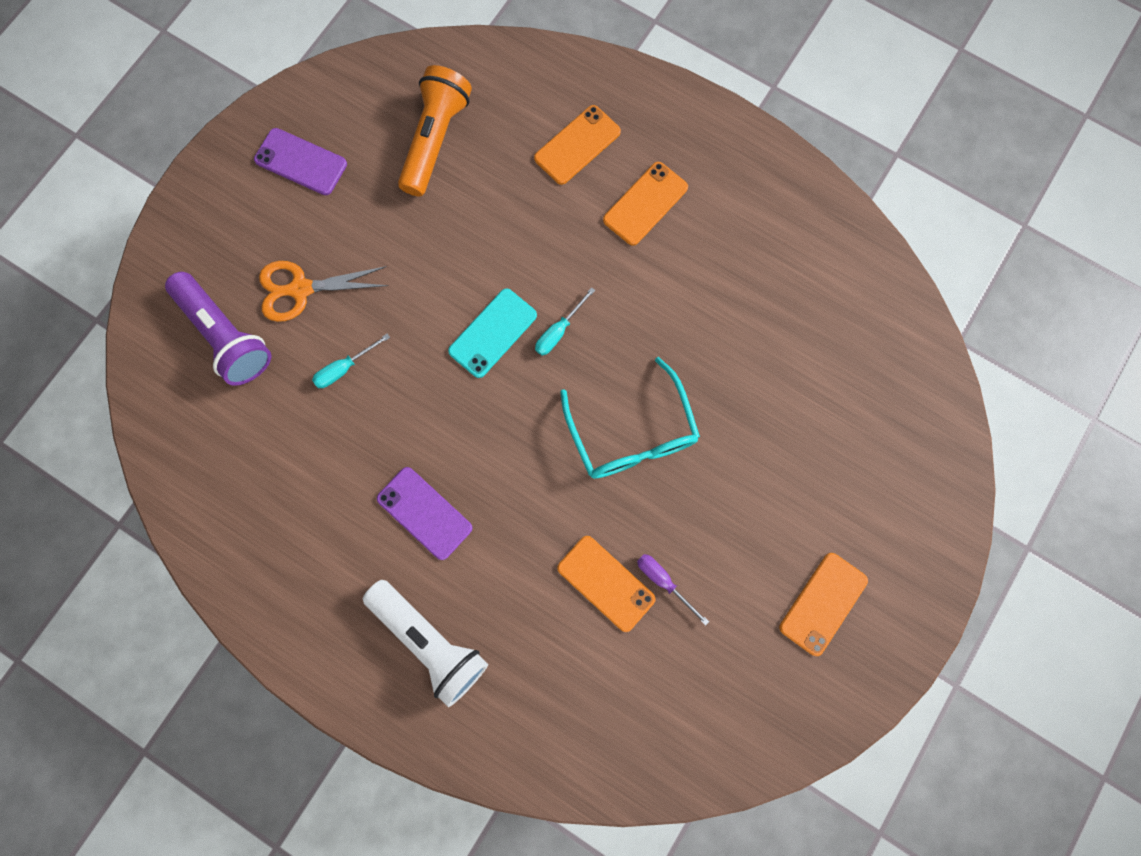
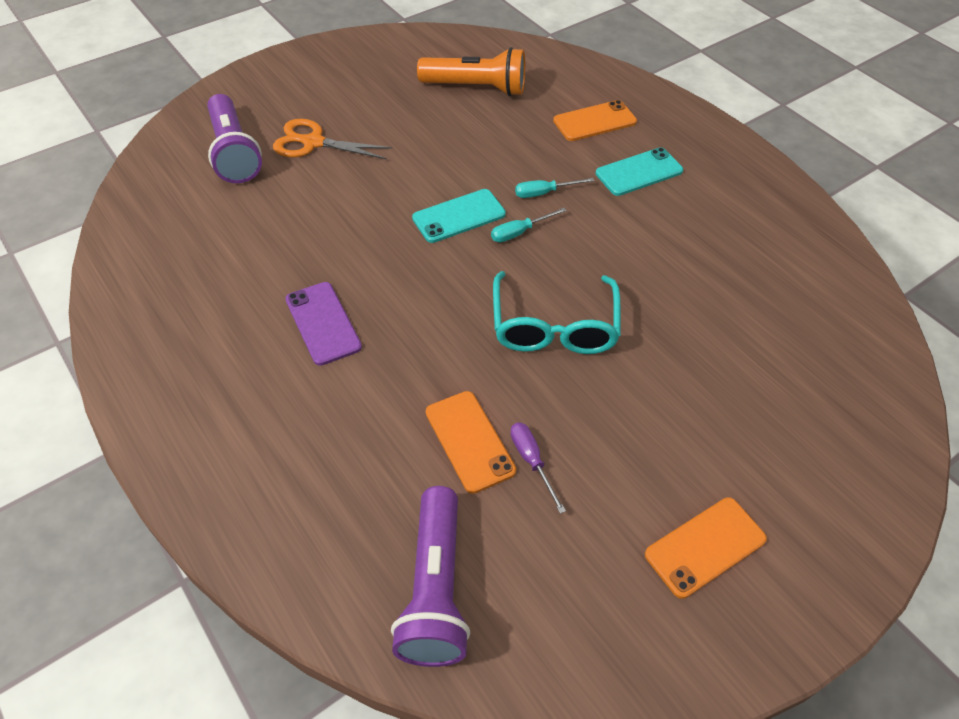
camera: 20 degrees right, 25 degrees down
purple phone [254,128,347,195] -> none
turquoise screwdriver [312,334,390,388] -> turquoise screwdriver moved to [515,178,594,198]
white flashlight [363,580,488,707] -> none
orange flashlight [398,65,472,197] -> orange flashlight turned 60 degrees clockwise [417,47,525,96]
orange phone [603,162,688,246] -> turquoise phone [595,147,683,196]
none -> purple flashlight [391,486,470,667]

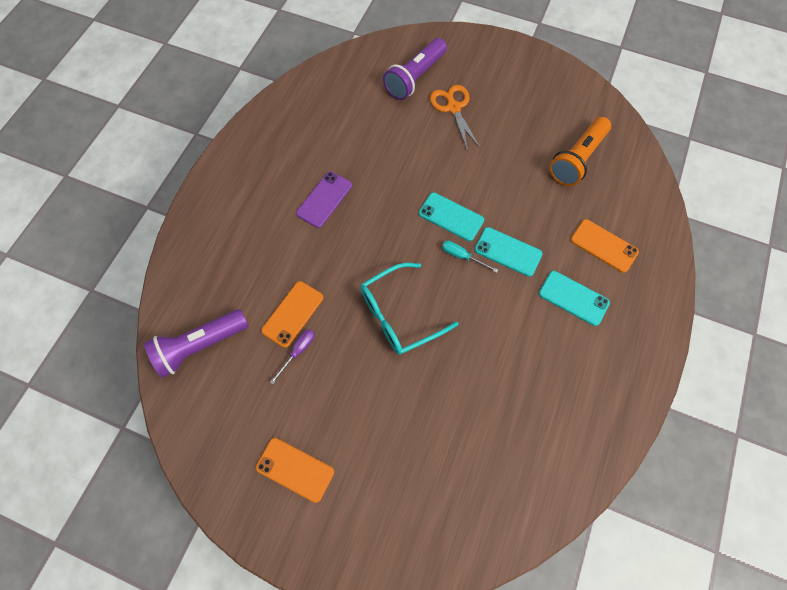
camera: 60 degrees right, 15 degrees up
orange flashlight [417,47,525,96] -> orange flashlight turned 60 degrees clockwise [549,117,611,186]
turquoise screwdriver [515,178,594,198] -> turquoise phone [474,227,543,277]

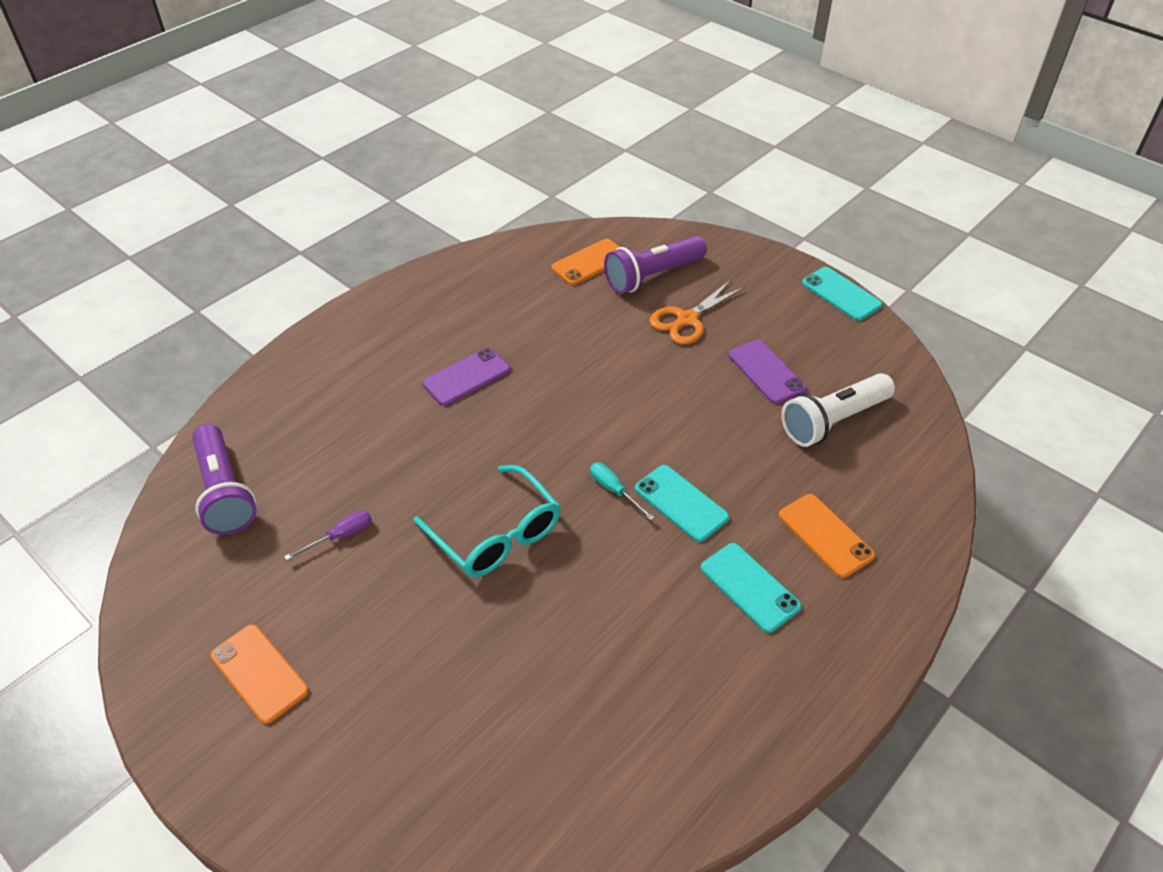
camera: 20 degrees right, 20 degrees down
purple flashlight [144,309,249,378] -> purple flashlight turned 105 degrees counterclockwise [192,424,257,535]
orange phone [261,281,323,348] -> orange phone moved to [551,239,619,285]
turquoise glasses [360,263,459,355] -> turquoise glasses turned 120 degrees counterclockwise [414,465,560,578]
turquoise phone [419,192,484,241] -> turquoise phone moved to [802,267,882,321]
orange scissors [430,85,481,151] -> orange scissors turned 135 degrees counterclockwise [649,280,745,344]
orange flashlight [549,117,611,186] -> white flashlight [781,373,895,447]
none -> purple phone [728,340,806,404]

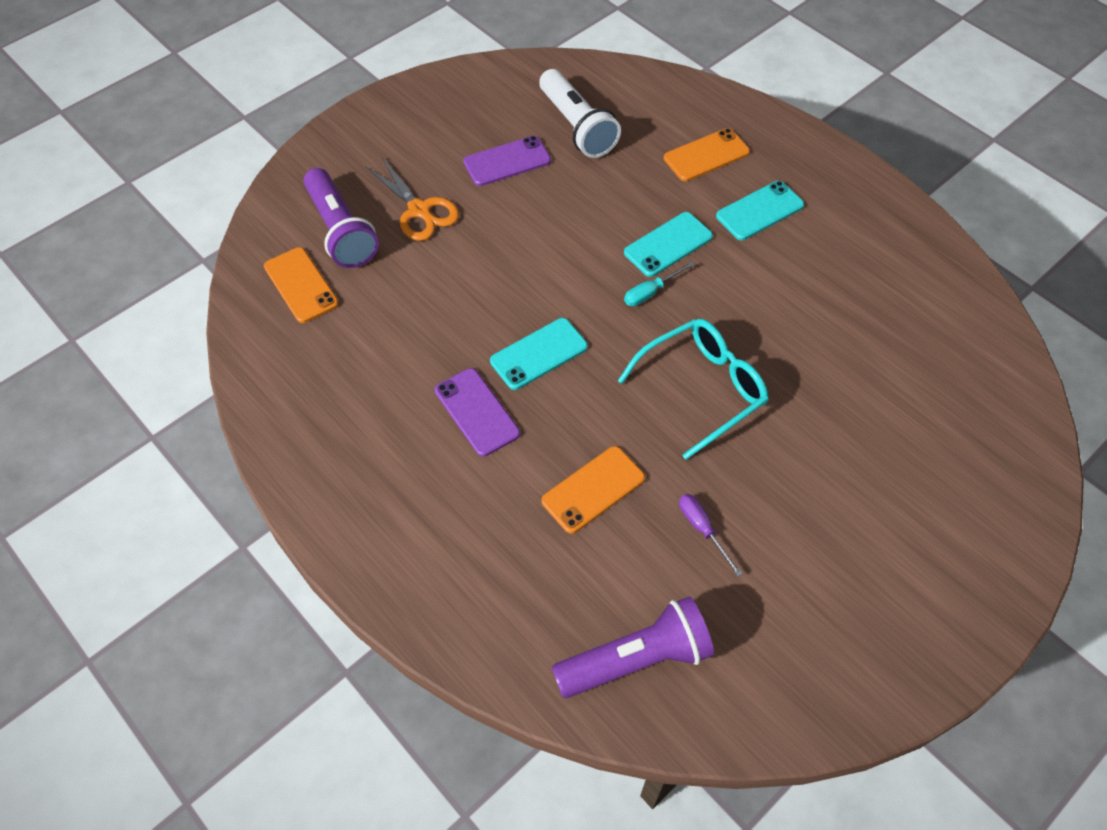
camera: 85 degrees left, 10 degrees up
orange phone [210,624,309,724] -> orange phone moved to [541,446,645,534]
turquoise phone [802,267,882,321] -> turquoise phone moved to [490,318,588,390]

